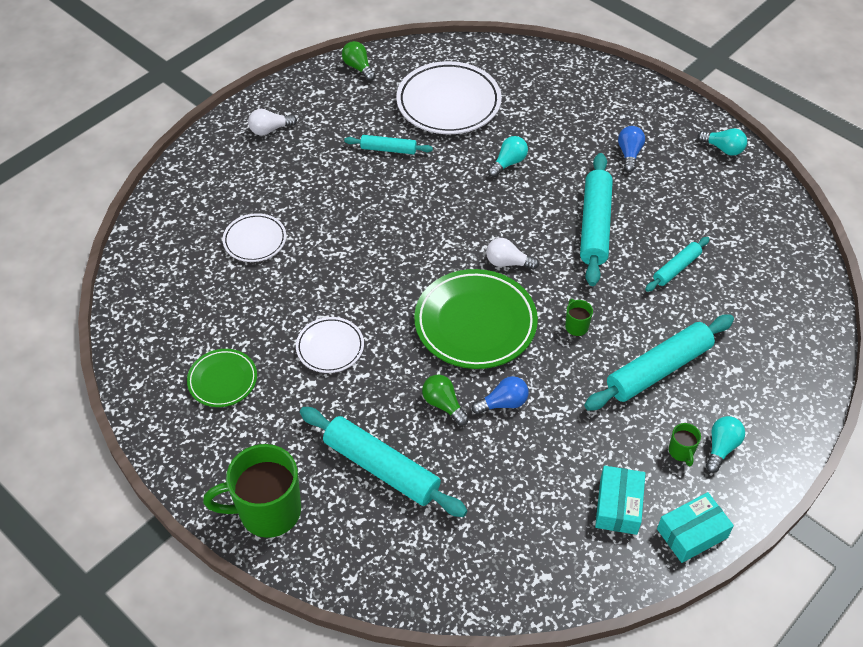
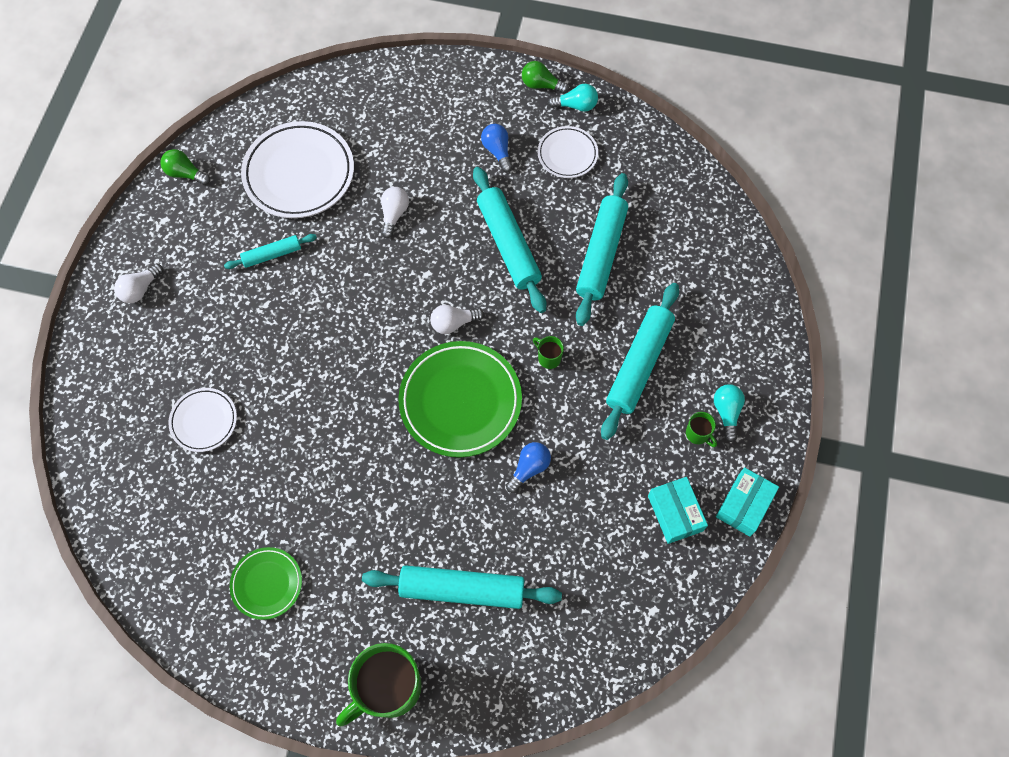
camera: 30 degrees left, 15 degrees up
white plate [296,317,364,373] -> white plate moved to [538,126,598,178]
green light bulb [422,375,469,425] -> green light bulb moved to [522,61,569,94]
turquoise light bulb [488,136,528,177] -> white light bulb [381,187,409,238]
turquoise rolling pin [645,237,710,292] -> turquoise rolling pin [576,173,628,326], size x1.83

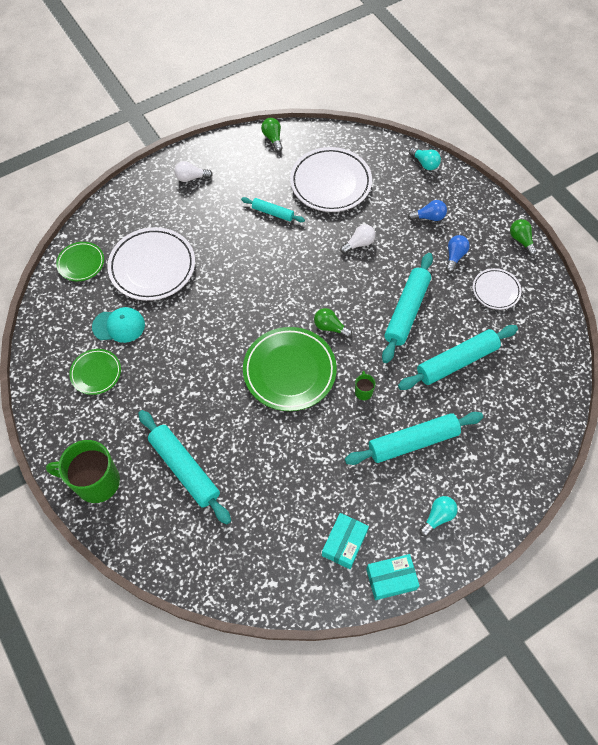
camera: 45 degrees right, 5 degrees down
white plate [168,388,237,452] -> white plate [107,227,195,301], size x1.83
white light bulb [430,305,484,334] -> green light bulb [314,308,352,338]
blue light bulb [506,442,551,493] -> blue light bulb moved to [408,200,447,221]
turquoise light bulb [548,84,598,112] -> turquoise light bulb moved to [409,147,441,170]
green mug [686,412,717,447] -> none
none -> green plate [56,242,104,281]
none -> turquoise cap [92,307,145,343]

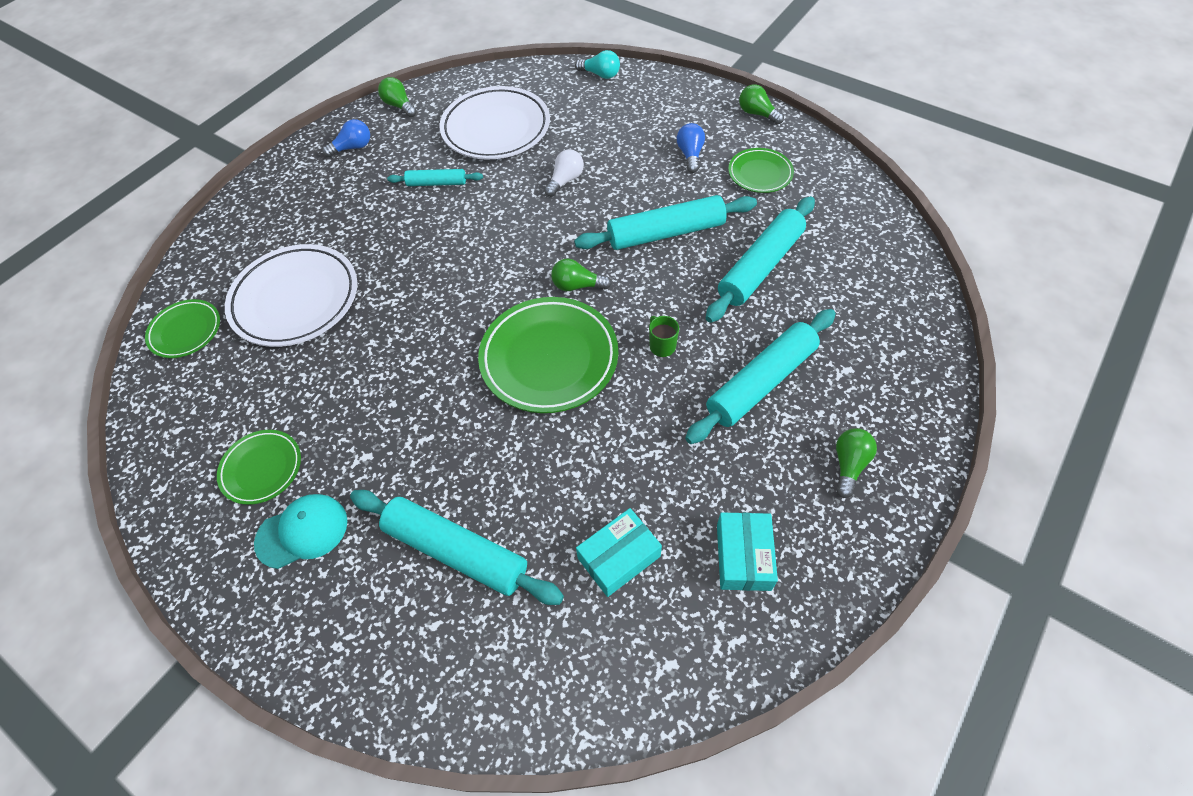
camera: 20 degrees left, 5 degrees down
green mug [46,440,120,503] -> none
turquoise cap [92,307,145,343] -> turquoise cap moved to [254,494,347,569]
white light bulb [174,161,213,182] -> none
turquoise box [366,554,420,600] -> turquoise box moved to [576,508,662,597]
turquoise rolling pin [382,253,433,363] -> turquoise rolling pin turned 75 degrees clockwise [574,195,757,250]
blue light bulb [408,200,447,221] -> blue light bulb moved to [322,119,370,157]
turquoise light bulb [420,496,458,537] -> green light bulb [836,428,877,498]
white plate [473,268,522,310] -> green plate [728,148,794,193]

